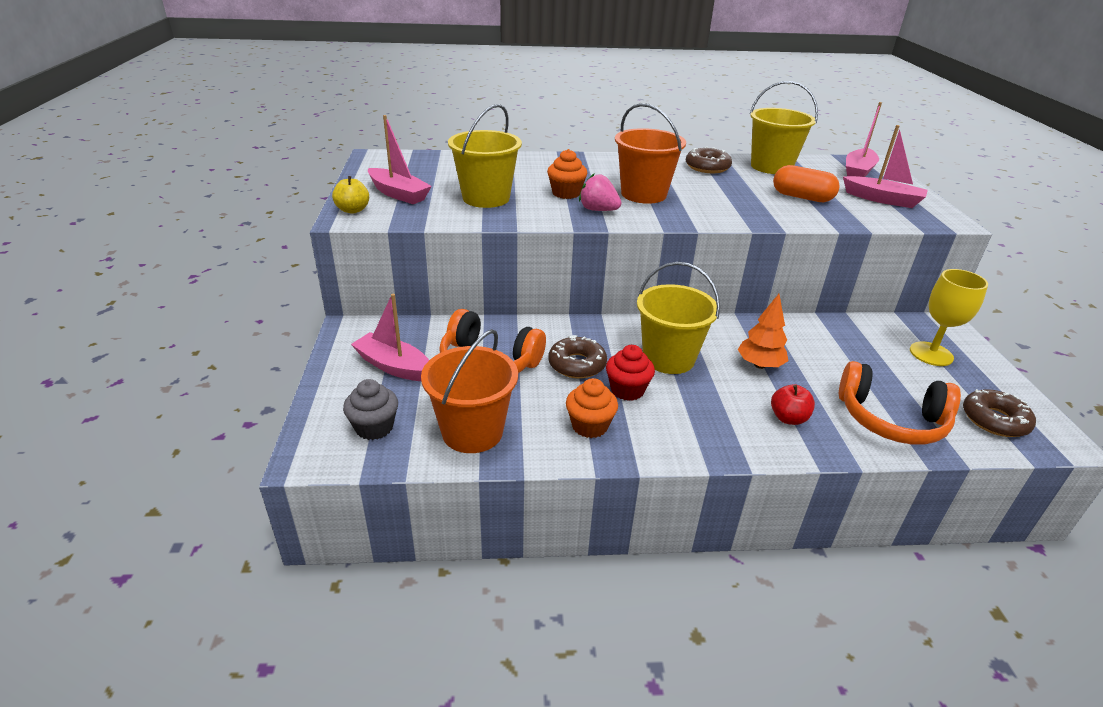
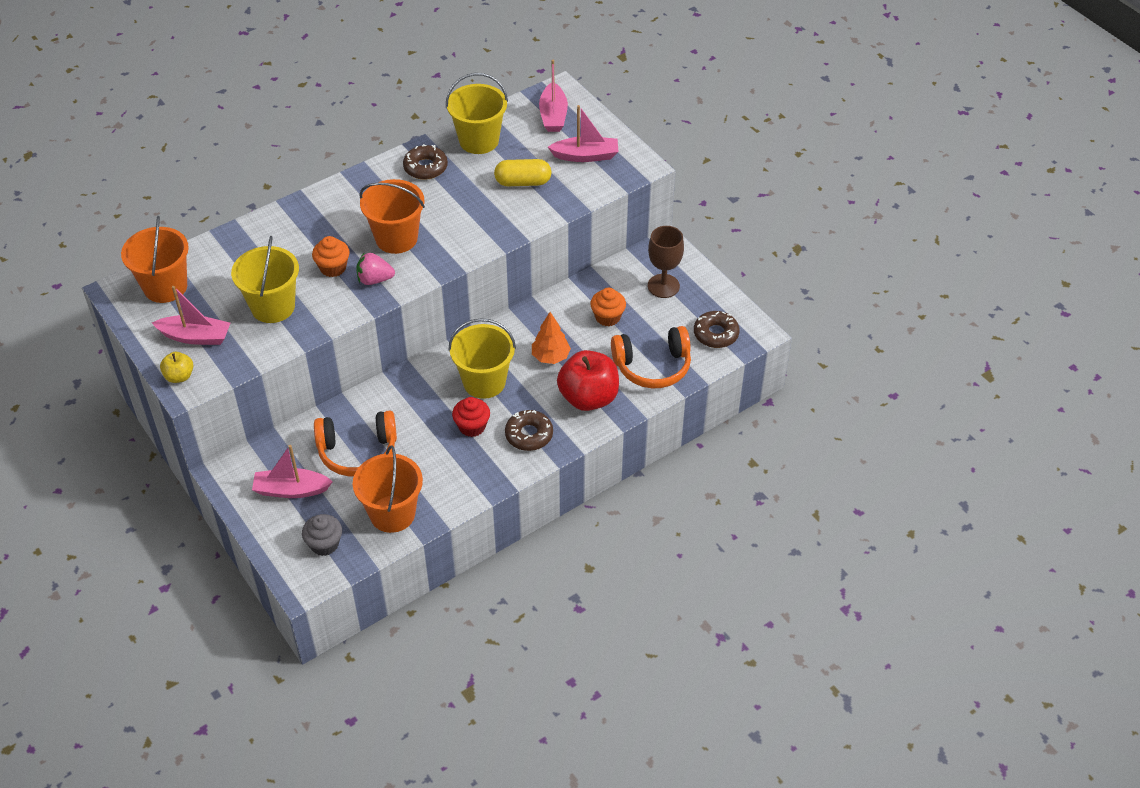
camera: 30 degrees left, 15 degrees up
brown donut [549,335,607,378] -> brown donut moved to [505,410,553,451]
orange cupcake [566,378,618,438] -> orange cupcake moved to [590,288,626,326]
red apple [771,384,815,425] -> red apple [557,350,619,411], size x2.03
orange capsule [773,165,840,202] -> yellow capsule [494,159,551,186]
yellow goblet [910,269,988,366] -> brown goblet [648,226,684,298]
none -> orange bucket [121,216,189,303]

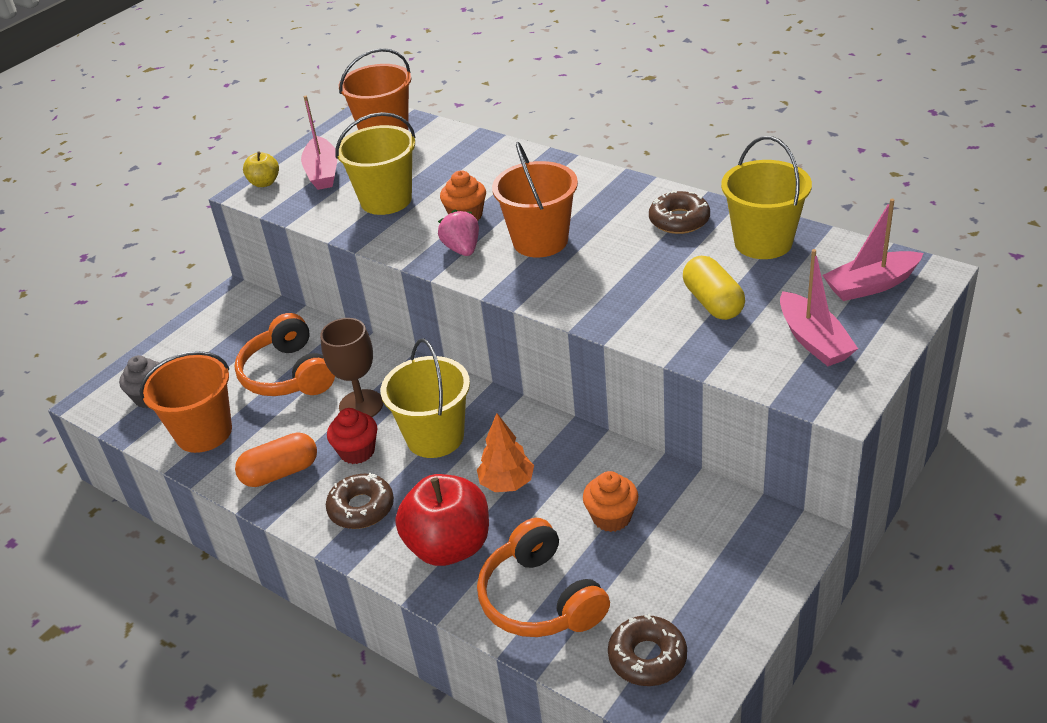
camera: 75 degrees right, 10 degrees down
pink boat [252,445,333,498] -> none
brown goblet [648,226,684,298] -> brown goblet moved to [320,318,383,417]
none -> orange capsule [235,432,317,487]

